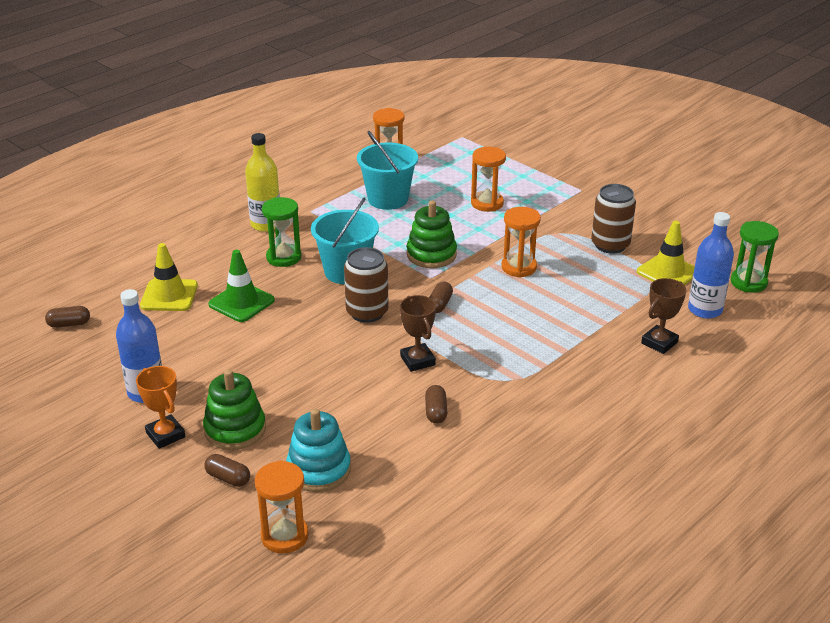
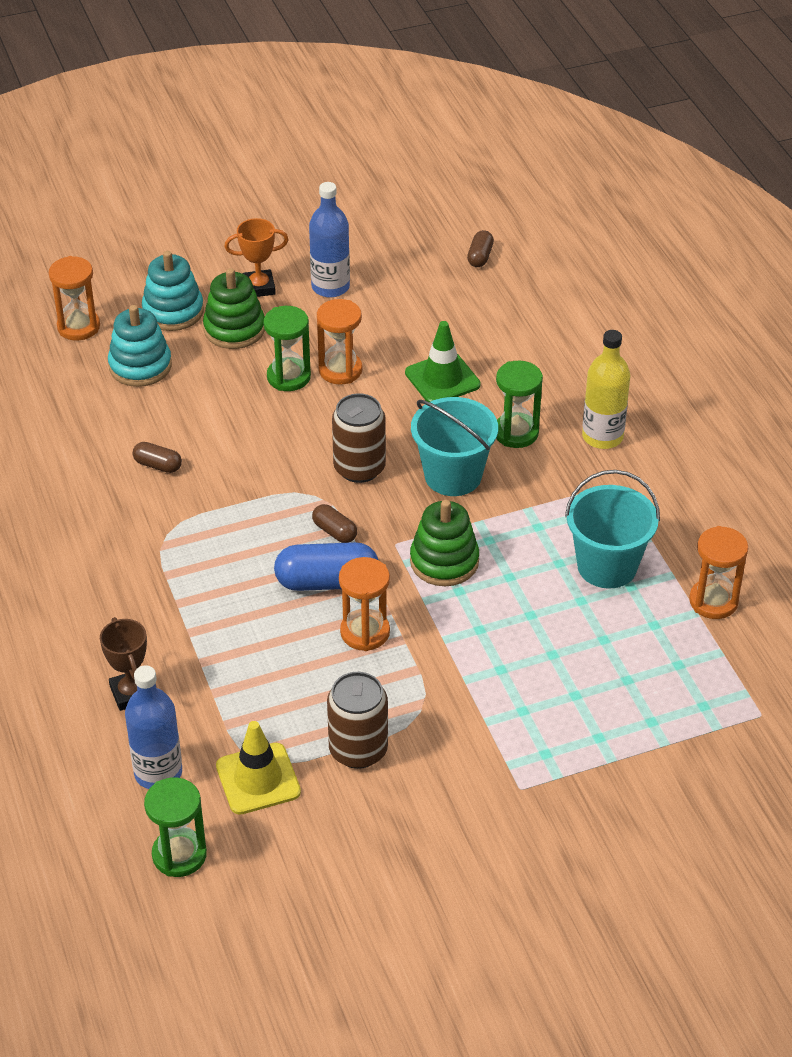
camera: 115 degrees right, 10 degrees up
yellow traffic cone [140,243,198,311] -> none
brown capsule [204,454,250,487] -> turquoise stacking toy [142,251,204,331]
brown trophy [400,295,436,372] -> none
orange hourglass [471,147,506,212] -> orange hourglass moved to [317,299,362,385]
none -> green hourglass [264,306,311,391]
none -> blue capsule [274,542,378,591]

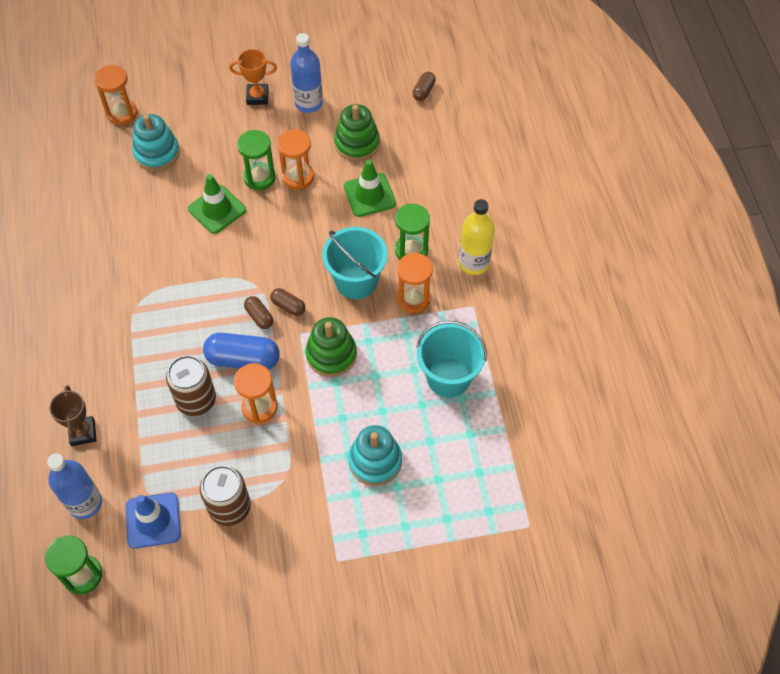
camera: 10 degrees right, 15 degrees up
brown capsule [133,442,182,473] -> brown capsule moved to [270,288,305,316]
turquoise stacking toy [142,251,204,331] -> turquoise stacking toy moved to [348,425,402,486]
green stacking toy [203,268,265,349] -> green stacking toy moved to [334,104,380,161]
yellow traffic cone [216,721,301,815] -> blue traffic cone [126,493,181,549]
brown can [332,393,386,483] -> brown can moved to [166,355,216,416]
orange hourglass [689,526,748,619] -> orange hourglass moved to [397,252,433,313]
none -> green traffic cone [188,174,246,234]

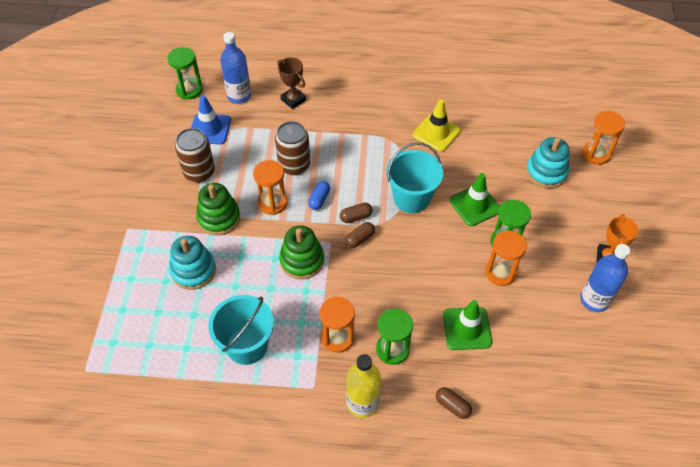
camera: 105 degrees right, 5 degrees down
brown trophy [49,385,97,446] -> brown trophy turned 45 degrees clockwise [277,57,306,109]
blue capsule [203,333,280,370] -> blue capsule [308,181,330,210], size x0.53
turquoise bucket [322,227,388,299] -> turquoise bucket moved to [386,142,443,213]
green stacking toy [334,104,380,161] -> green stacking toy moved to [196,183,240,235]
brown capsule [413,72,436,101] -> brown capsule moved to [436,387,472,419]
none -> yellow traffic cone [413,99,461,152]

